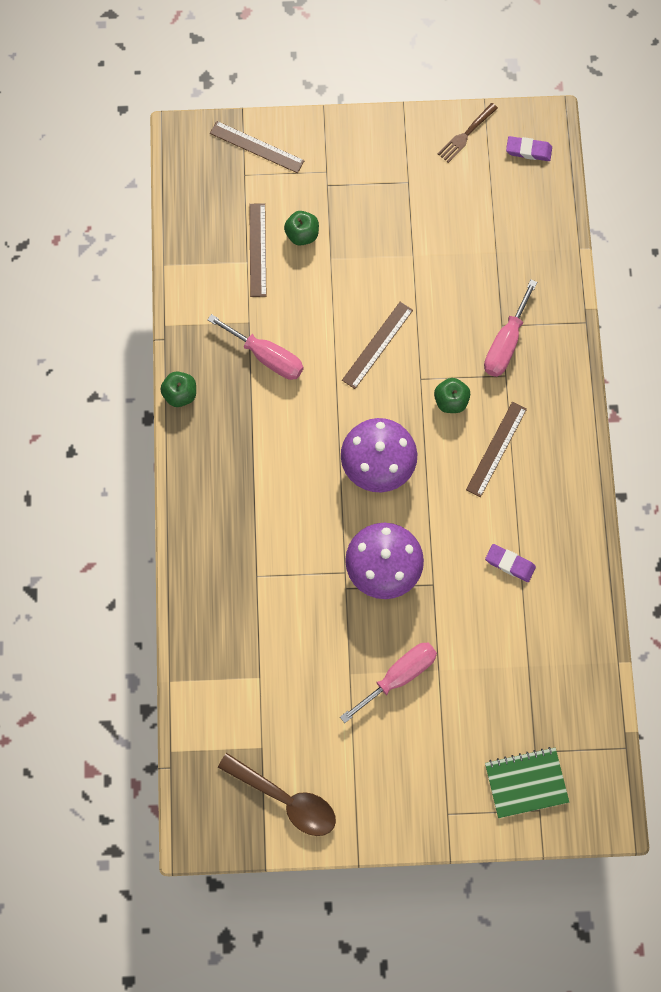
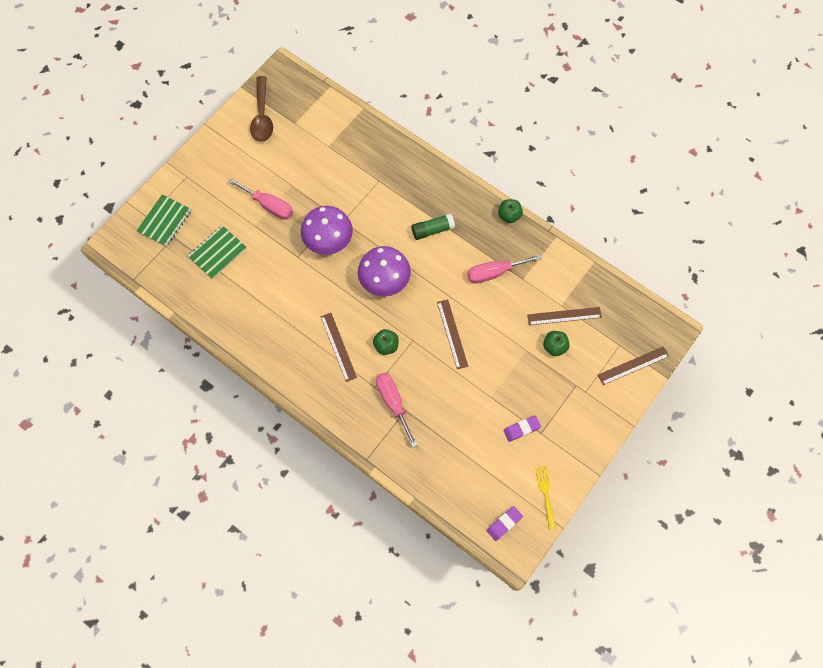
camera: 130 degrees right, 5 degrees down
brown spoon [218,753,336,836] -> brown spoon turned 75 degrees counterclockwise [250,76,273,142]
brown ruler [249,203,266,297] -> brown ruler turned 45 degrees counterclockwise [527,307,602,325]
pink screwdriver [340,643,437,723] -> pink screwdriver turned 60 degrees counterclockwise [228,178,293,220]
brown fork [438,103,498,163] -> yellow fork [535,466,556,530]
purple eraser [485,544,536,582] -> purple eraser moved to [503,416,541,442]
none -> green notebook [188,225,246,279]
none -> green glue stick [412,213,455,240]

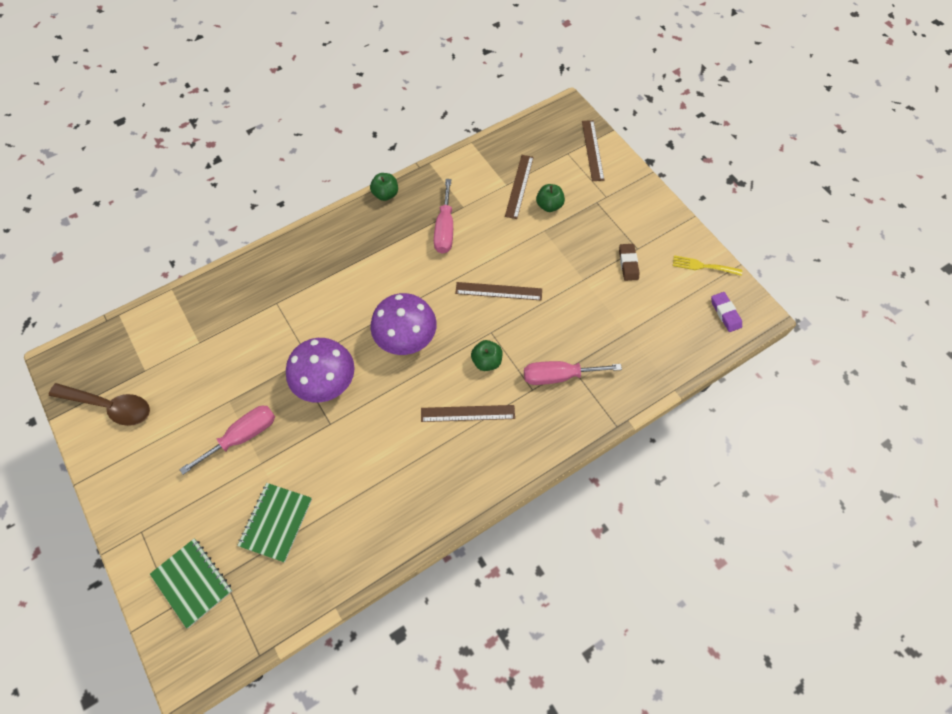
camera: 70 degrees left, 5 degrees down
green notebook [188,225,246,279] -> green notebook turned 45 degrees clockwise [237,483,312,562]
green glue stick [412,213,455,240] -> none
purple eraser [503,416,541,442] -> brown eraser [619,244,639,281]

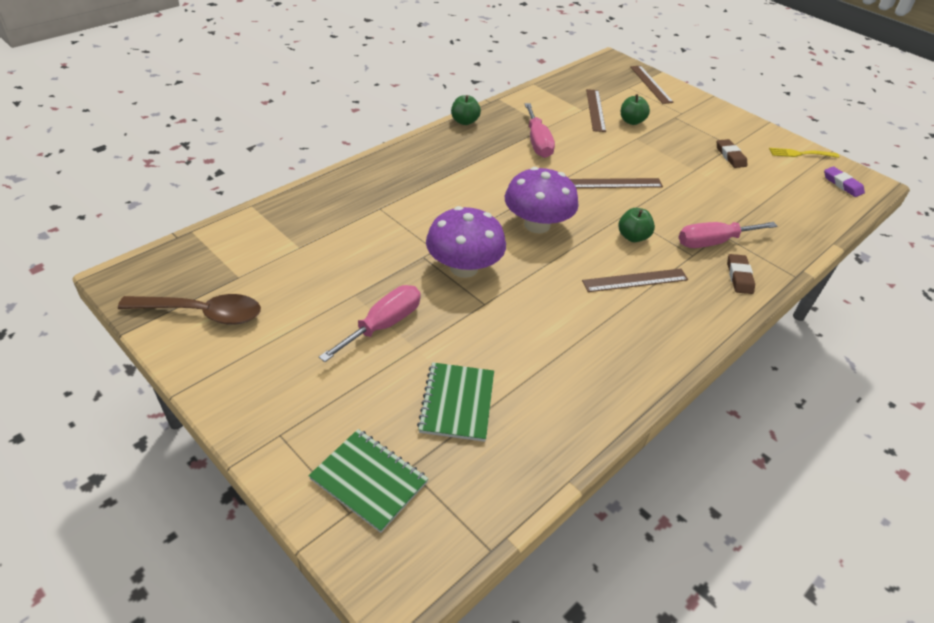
camera: 15 degrees left, 20 degrees down
none -> brown eraser [727,254,755,294]

